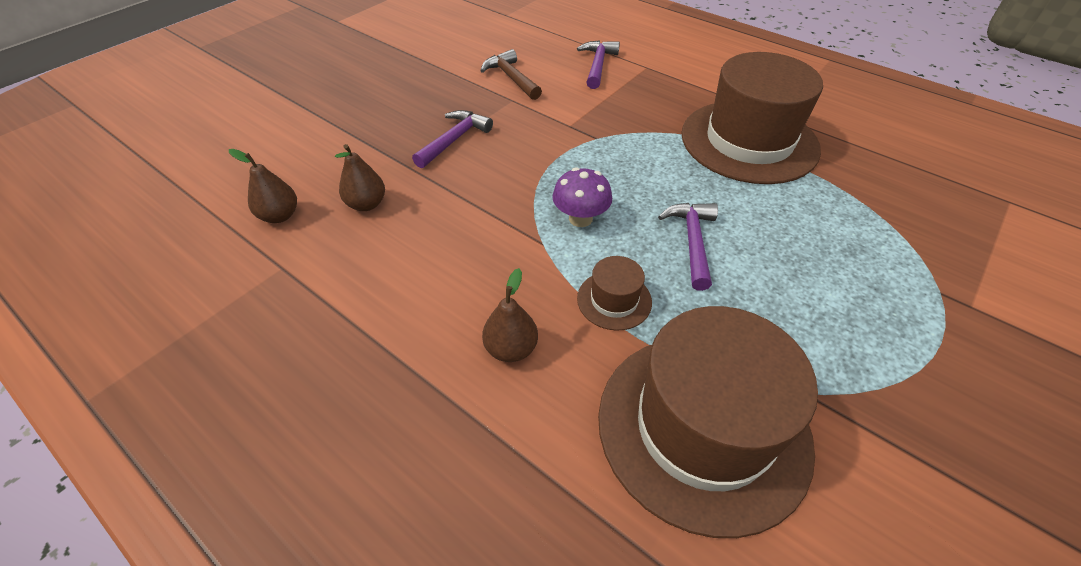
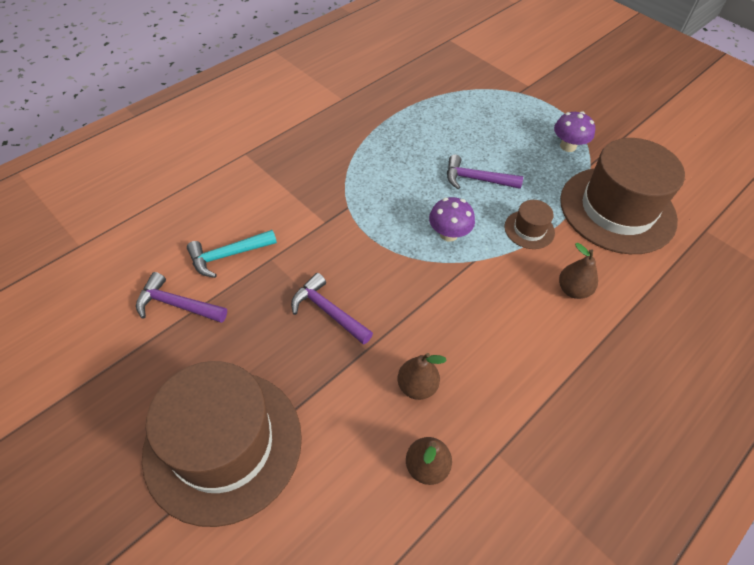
camera: 85 degrees left, 5 degrees up
brown hammer [481,49,542,100] -> turquoise hammer [187,230,277,278]
purple hammer [577,40,620,89] -> purple hammer moved to [136,272,227,323]
brown hat [681,52,823,184] -> brown hat moved to [142,361,302,527]
none -> purple mushroom [554,111,595,152]

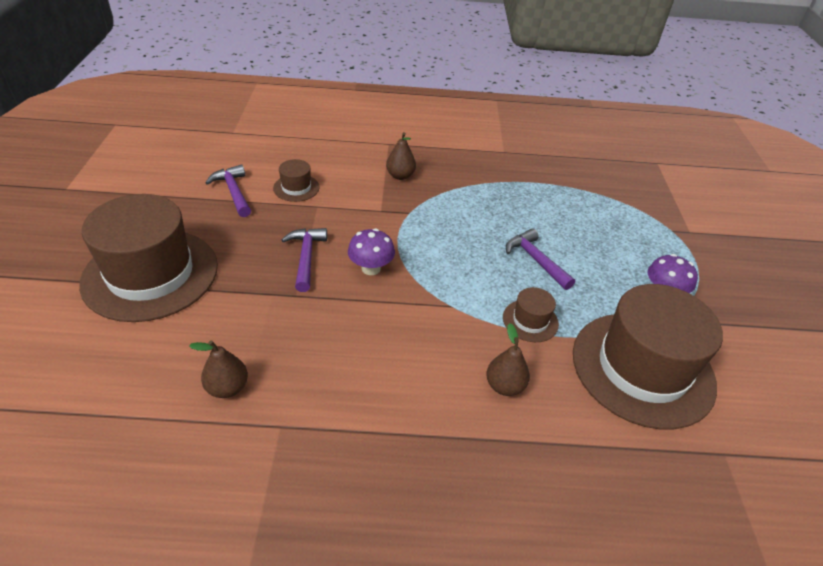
camera: 45 degrees right, 10 degrees down
turquoise hammer [187,230,277,278] -> brown hat [273,159,320,202]
brown pear [398,353,447,400] -> brown pear moved to [386,132,416,180]
purple mushroom [429,197,475,242] -> purple mushroom moved to [348,228,395,275]

